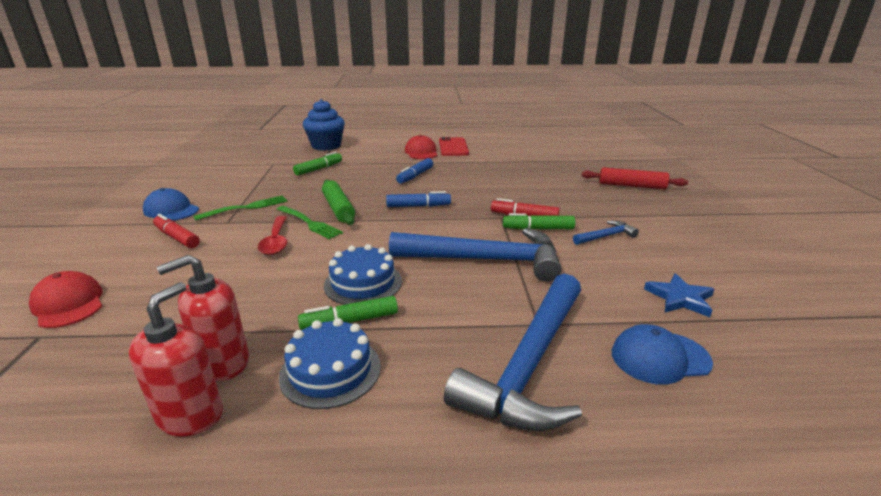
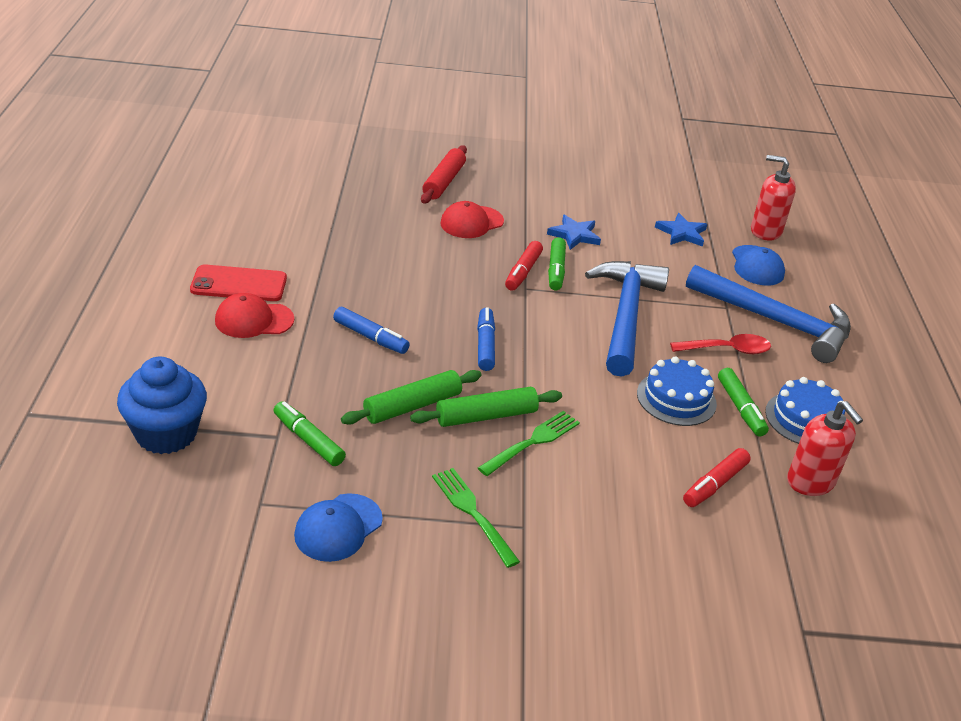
camera: 90 degrees left, 10 degrees up
red cap [29,271,103,328] -> red cap moved to [440,201,504,238]
red soap dispenser [129,282,223,437] -> red soap dispenser moved to [751,155,796,241]
blue cap [143,188,199,221] -> blue cap moved to [294,493,383,562]
red marker [153,214,200,248] -> red marker moved to [683,448,751,507]
red spoon [258,216,287,255] -> red spoon moved to [670,334,771,354]
blue hammer [573,221,639,245] -> blue star [547,215,601,250]
none -> green rolling pin [341,370,482,425]

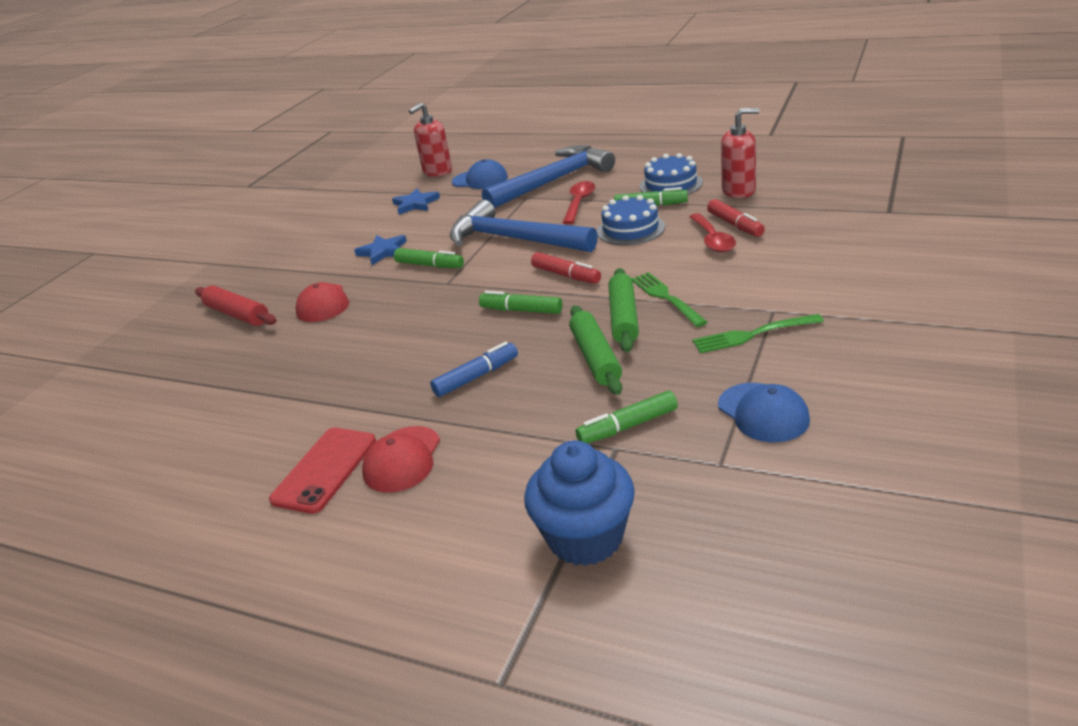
camera: 60 degrees left, 5 degrees down
blue marker [477,307,495,371] -> green marker [479,291,563,314]
red marker [505,241,543,291] -> red marker moved to [531,252,601,284]
none -> red spoon [689,213,736,253]

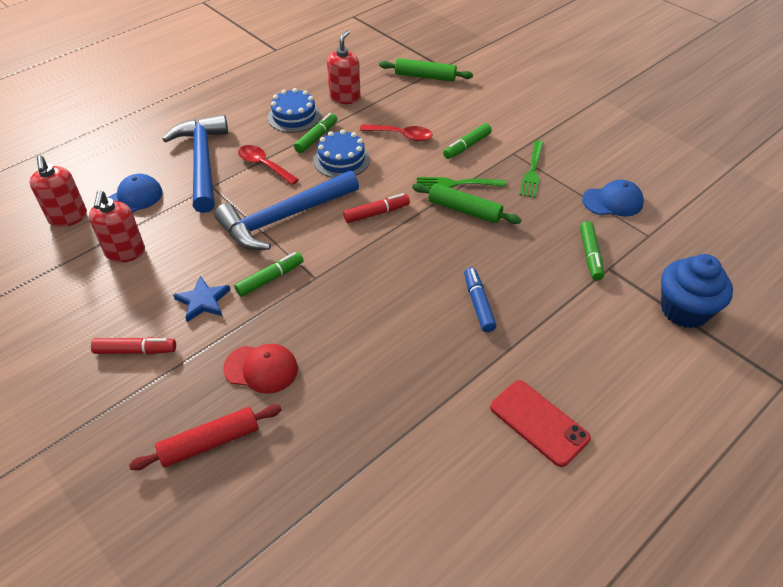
camera: 70 degrees left, 15 degrees up
red cap [362,426,440,493] -> none
blue star [392,188,440,215] -> red soap dispenser [89,190,145,263]
green marker [479,291,563,314] -> green marker moved to [443,123,492,159]
green rolling pin [569,306,622,395] -> green rolling pin moved to [379,58,473,82]
red marker [707,199,765,237] -> red marker moved to [91,337,176,354]

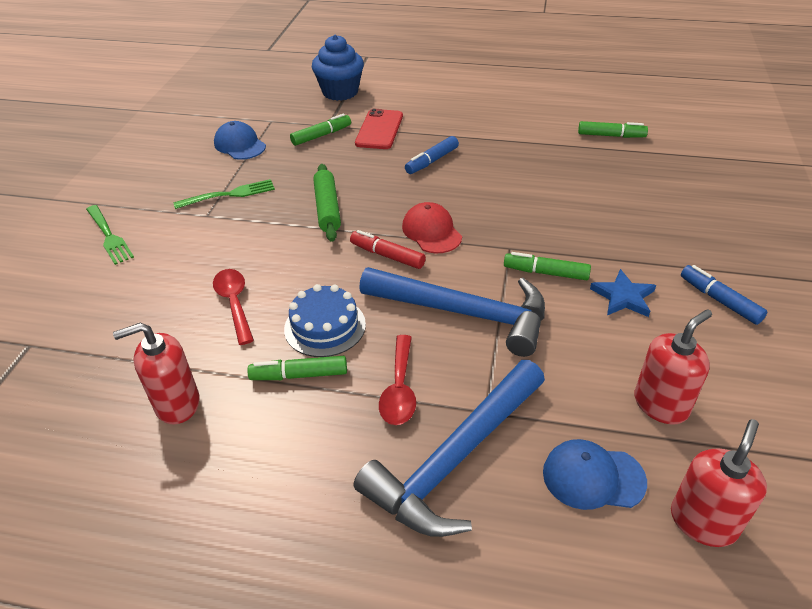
camera: 125 degrees left, 5 degrees down
red marker [91,337,176,354] -> blue marker [681,265,767,325]
red rolling pin [129,404,282,470] -> none
red cap [223,344,298,394] -> red cap moved to [402,202,462,254]
blue cake [268,88,321,133] -> none
green rolling pin [379,58,473,82] -> none
green fork [417,177,506,189] -> green fork moved to [86,205,134,265]
green marker [443,123,492,159] -> green marker moved to [578,121,648,138]
red phone [490,380,591,467] -> red phone moved to [355,109,403,149]

